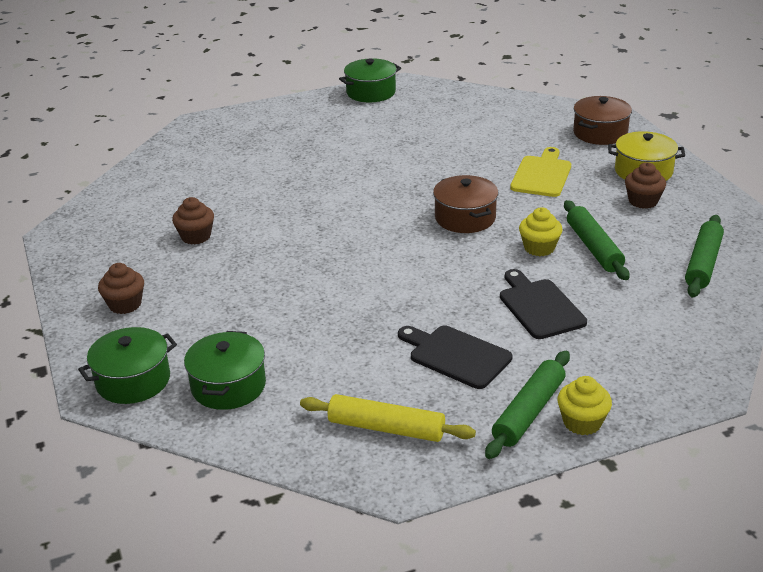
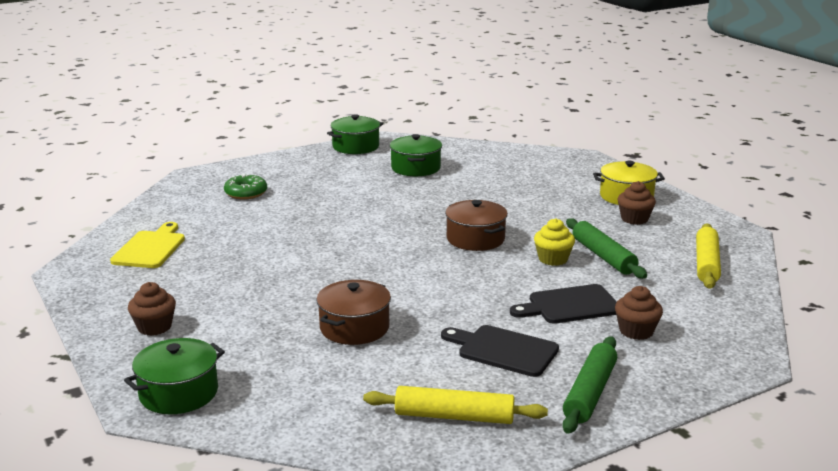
camera: 10 degrees left, 10 degrees down
brown cupcake [172,197,214,245] -> brown cupcake moved to [615,286,663,340]
green pot [184,331,266,410] -> green pot moved to [390,134,442,176]
black cutting board [500,269,587,339] -> black cutting board turned 75 degrees counterclockwise [510,284,617,324]
yellow cutting board [510,147,571,197] -> yellow cutting board moved to [110,222,185,268]
yellow cupcake [558,376,612,435] -> none
brown pot [573,96,632,145] -> brown pot moved to [316,280,391,345]
green rolling pin [685,215,724,297] -> yellow rolling pin [696,223,721,289]
none -> green donut [224,174,267,199]

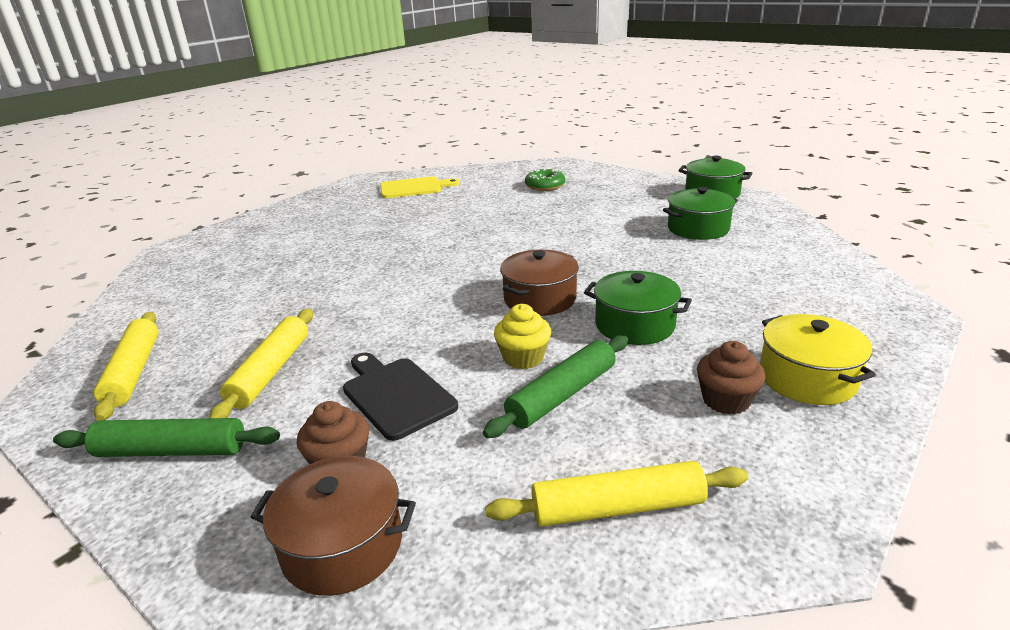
camera: 70 degrees right, 5 degrees up
green pot [124,338,225,414] -> green pot moved to [584,271,692,345]
brown cupcake [128,282,176,336] -> none
brown pot [316,280,391,345] -> brown pot moved to [251,456,416,596]
black cutting board [441,325,559,377] -> yellow rolling pin [209,309,313,418]

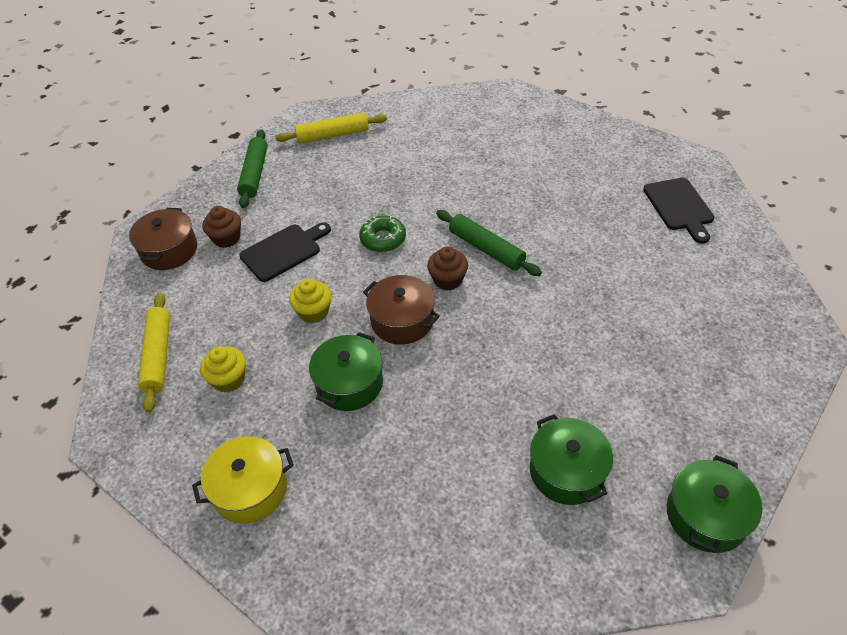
camera: 90 degrees right, 20 degrees up
yellow rolling pin [209,309,313,418] -> none
yellow cutting board [380,177,460,198] -> black cutting board [643,178,714,244]
green rolling pin [483,335,628,438] -> green rolling pin moved to [436,210,542,276]
green donut [525,168,565,191] -> green donut moved to [359,216,406,252]
brown cupcake [697,341,765,415] -> brown cupcake moved to [427,246,468,291]
none -> yellow cupcake [200,346,246,393]

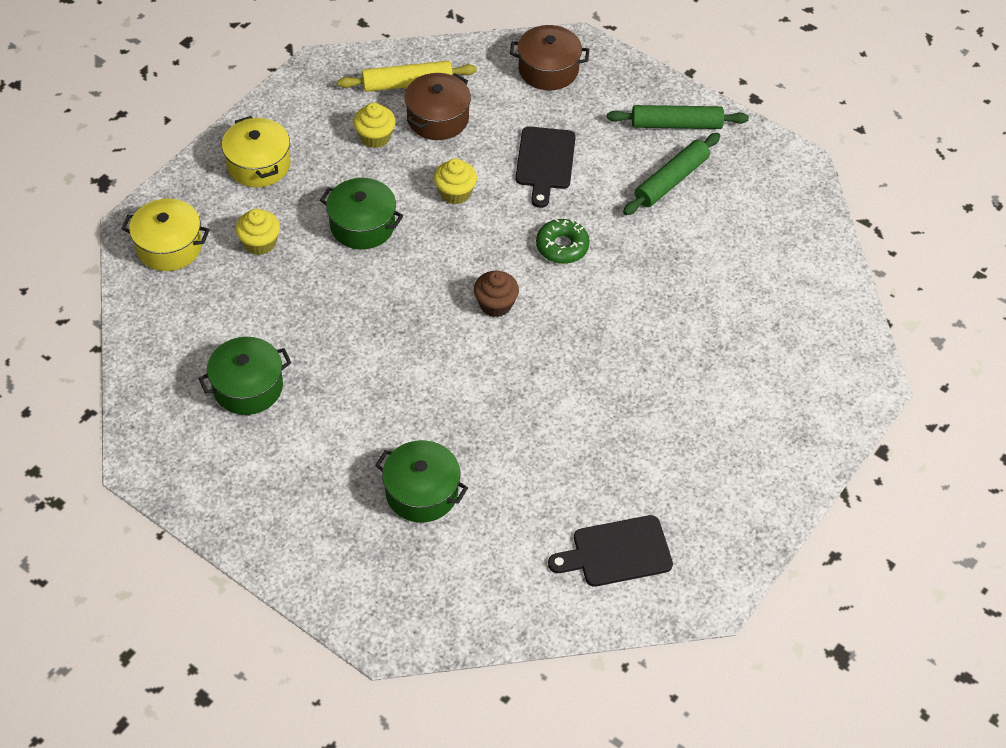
camera: 85 degrees right, 5 degrees up
brown cupcake [203,206,241,248] -> none
black cutting board [239,222,331,282] -> black cutting board turned 45 degrees clockwise [515,126,576,208]
yellow rolling pin [275,113,387,143] -> none
brown pot [363,275,440,345] -> brown pot moved to [405,73,471,140]
green rolling pin [436,210,542,276] -> green rolling pin moved to [623,133,720,215]
green pot [667,455,762,553] -> green pot moved to [375,440,468,523]
none -> yellow pot [122,198,210,271]
none -> yellow cupcake [235,209,280,255]

